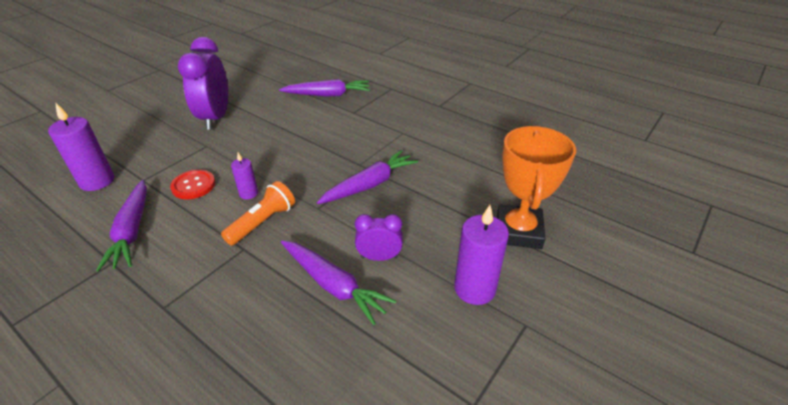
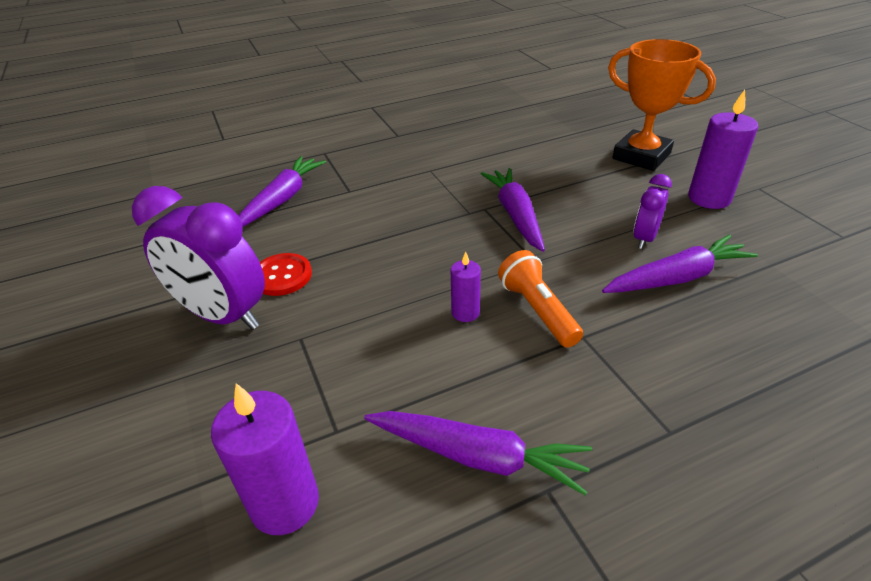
camera: 60 degrees left, 0 degrees up
red button [170,169,215,199] -> red button moved to [260,253,312,296]

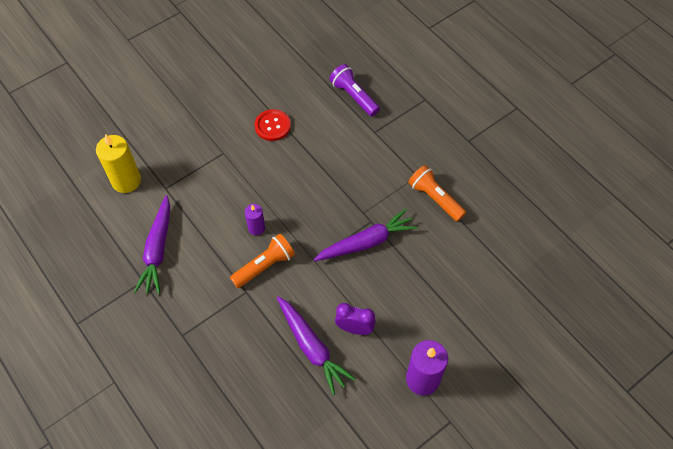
camera: 75 degrees right, 20 degrees up
purple clock [132,186,265,330] -> none
purple candle [211,383,319,535] -> yellow candle [96,134,141,193]
purple carrot [238,156,326,227] -> purple flashlight [329,64,380,116]
orange trophy [608,39,716,171] -> none
none -> orange flashlight [408,165,466,222]

